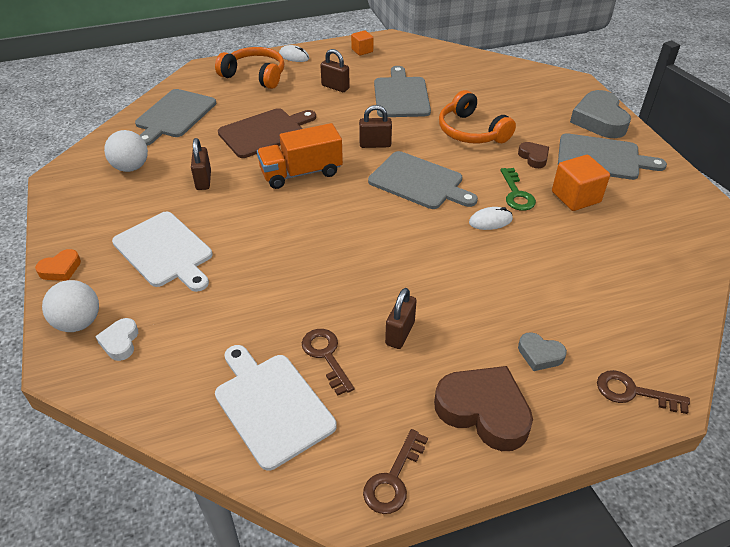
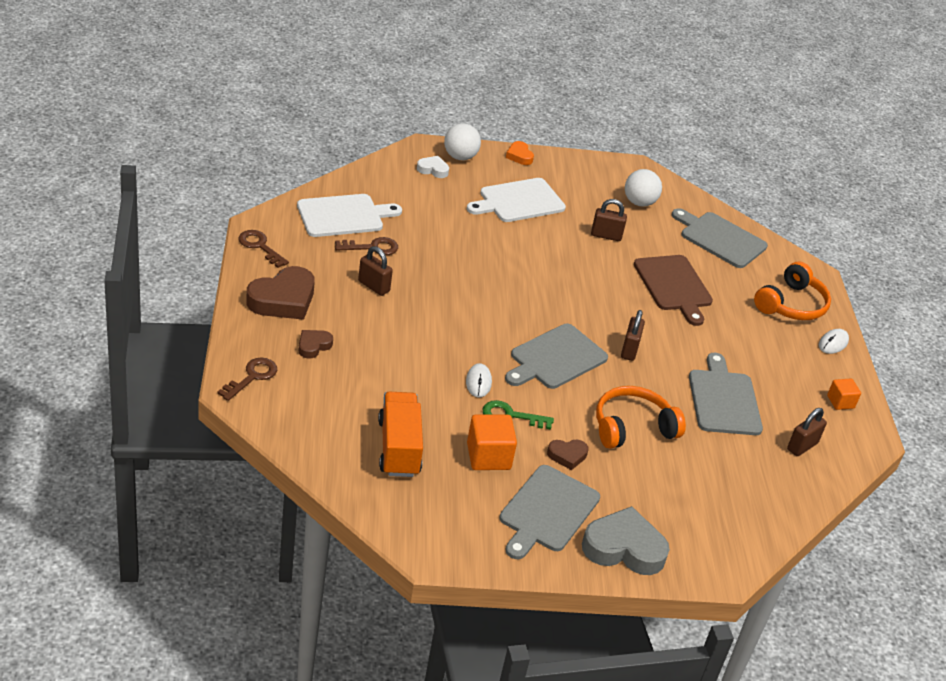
camera: 100 degrees right, 5 degrees down
orange truck [257,123,343,189] -> orange truck moved to [378,392,423,477]
brown padlock [320,49,350,92] -> brown padlock moved to [787,408,827,456]
grey cutting board [374,66,431,117] -> grey cutting board turned 105 degrees counterclockwise [689,353,763,435]
grey heart [518,332,567,371] -> brown heart [299,330,333,358]

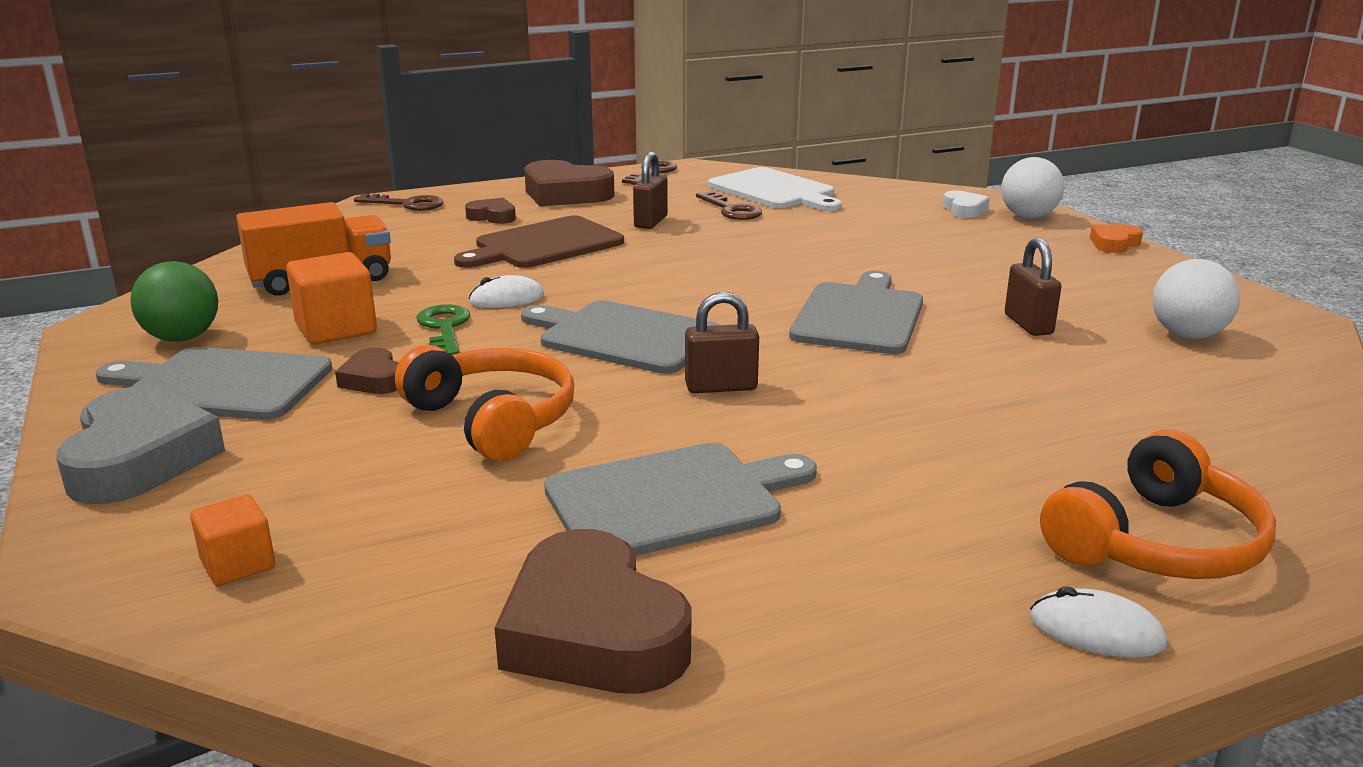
camera: 75 degrees right, 15 degrees down
white cutting board [467,178,566,222] -> none
brown cutting board [634,255,713,326] -> brown cutting board moved to [454,216,624,268]
grey cutting board [672,208,768,268] -> grey cutting board moved to [789,271,923,354]
orange headphones [754,261,831,320] -> orange headphones turned 60 degrees counterclockwise [1040,429,1276,579]
brown padlock [787,408,827,456] -> brown heart [495,529,691,694]
orange cube [827,379,861,410] -> orange cube moved to [190,494,275,586]
none -> green ball [130,261,218,342]

